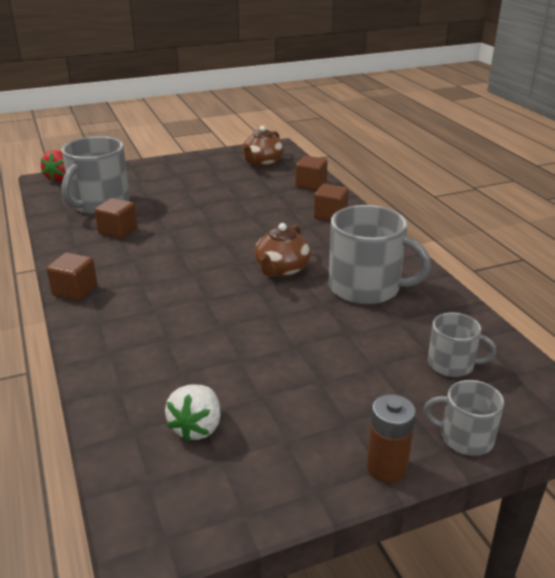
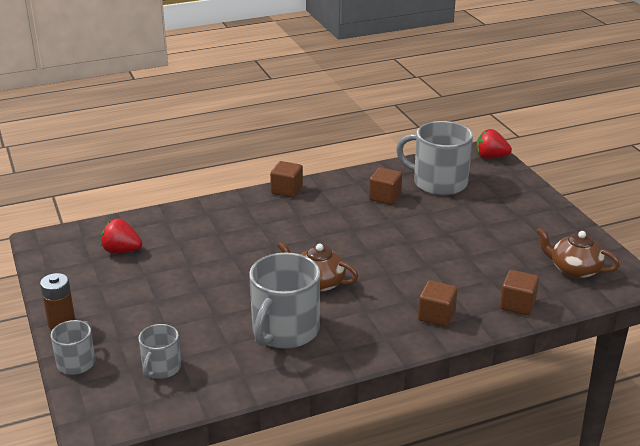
camera: 90 degrees right, 0 degrees up
white strawberry [165,385,221,442] -> red strawberry [101,219,142,253]

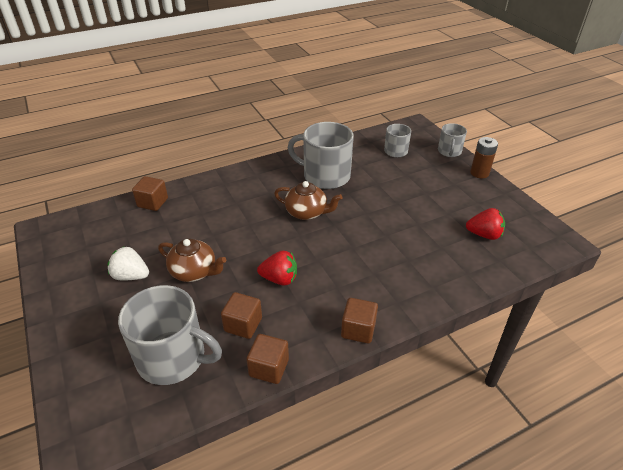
camera: 175 degrees right, 10 degrees up
grey mug [249,252,320,349] -> grey mug turned 90 degrees counterclockwise [288,122,354,189]
brown cube [418,280,457,327] -> brown cube moved to [246,334,289,384]
red strawberry [476,129,512,159] -> red strawberry moved to [257,251,297,286]
brown teapot [536,227,620,279] -> brown teapot moved to [158,239,226,282]
none -> white strawberry [108,247,149,280]

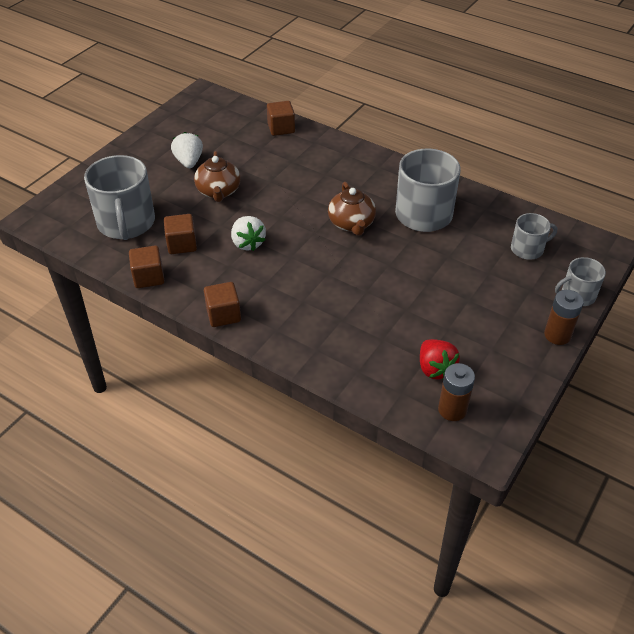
camera: 60 degrees right, 5 degrees up
red strawberry [257,251,297,286] -> white strawberry [231,216,266,251]
none -> brown battery [438,363,475,421]

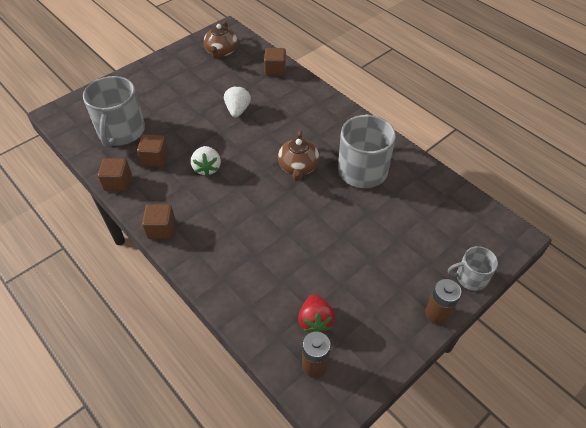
camera: 15 degrees right, 5 degrees up
white strawberry [171,132,203,168] -> white strawberry moved to [224,86,251,118]
brown teapot [194,151,241,202] -> brown teapot moved to [203,21,238,59]
grey mug [511,213,557,260] -> none

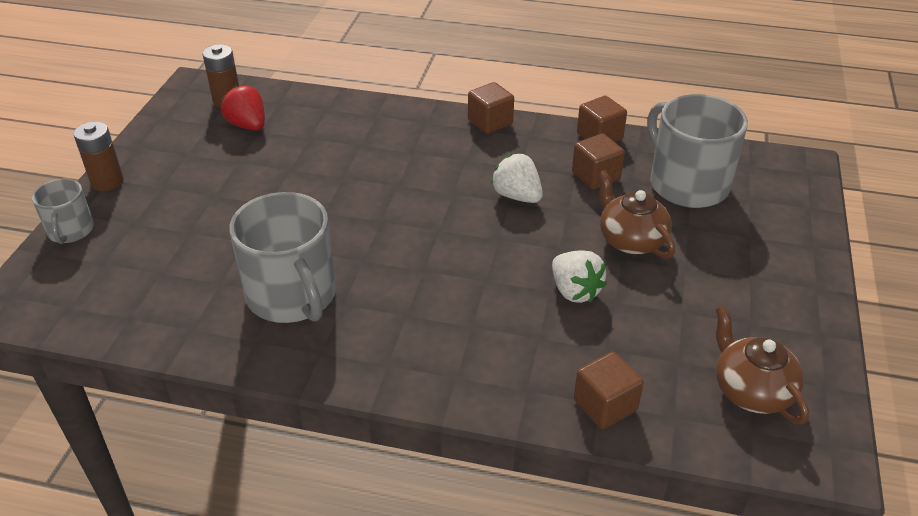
camera: 145 degrees right, 10 degrees down
brown teapot [278,130,319,181] -> brown teapot moved to [598,170,675,259]
grey mug [448,246,498,291] -> grey mug turned 120 degrees clockwise [32,179,94,244]

